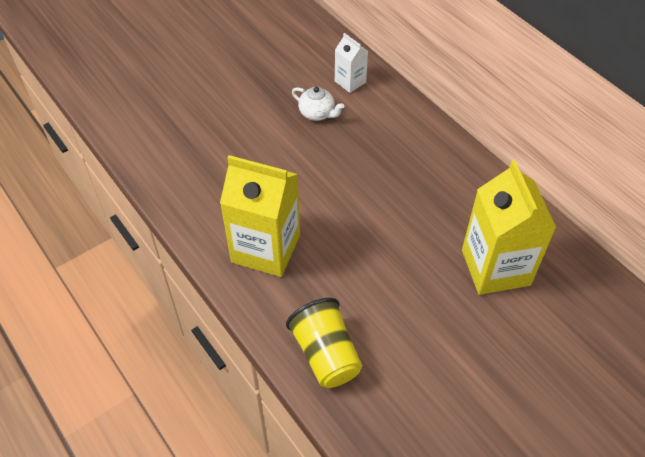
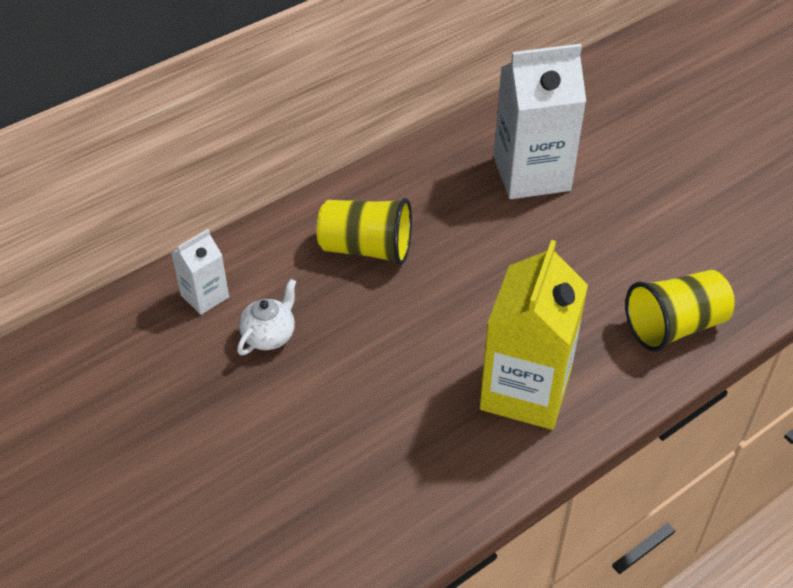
camera: 90 degrees left, 5 degrees down
yellow carton [462,160,556,295] -> white carton [494,44,586,199]
none -> yellow cup [317,198,412,265]

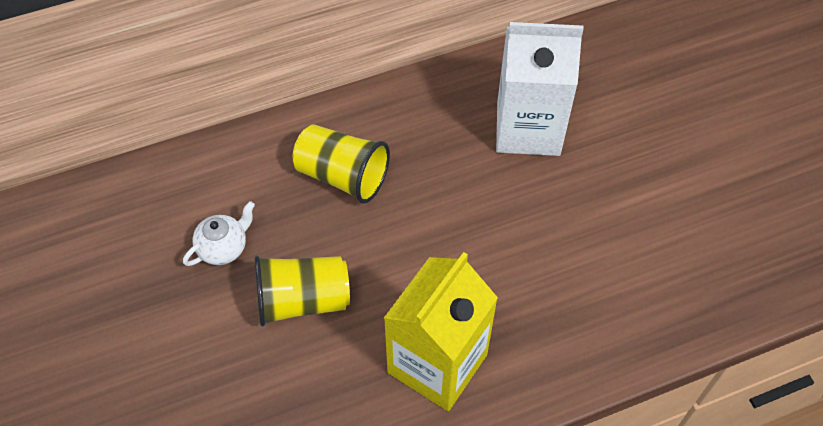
camera: 15 degrees right, 10 degrees up
white carton [171,229,229,315] -> none
yellow cup [625,270,735,352] -> yellow cup moved to [255,256,350,326]

